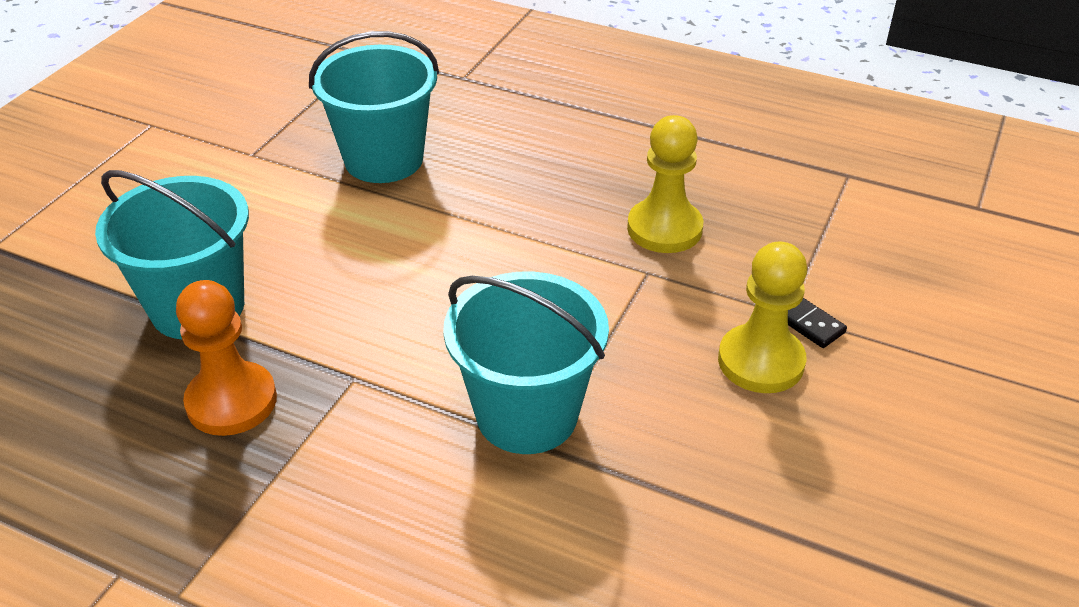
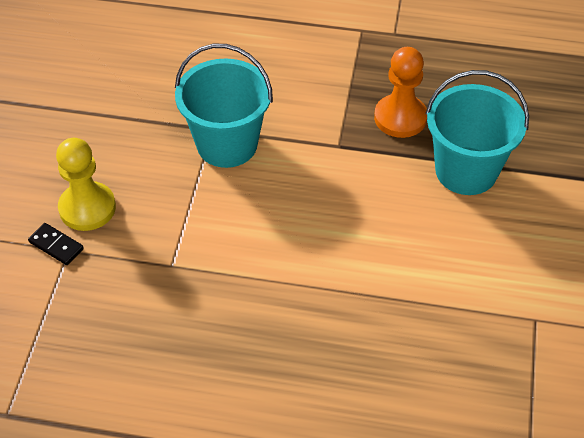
camera: 165 degrees right, 10 degrees up
turquoise bucket [309,31,439,183] -> none
yellow pawn [627,115,703,253] -> none

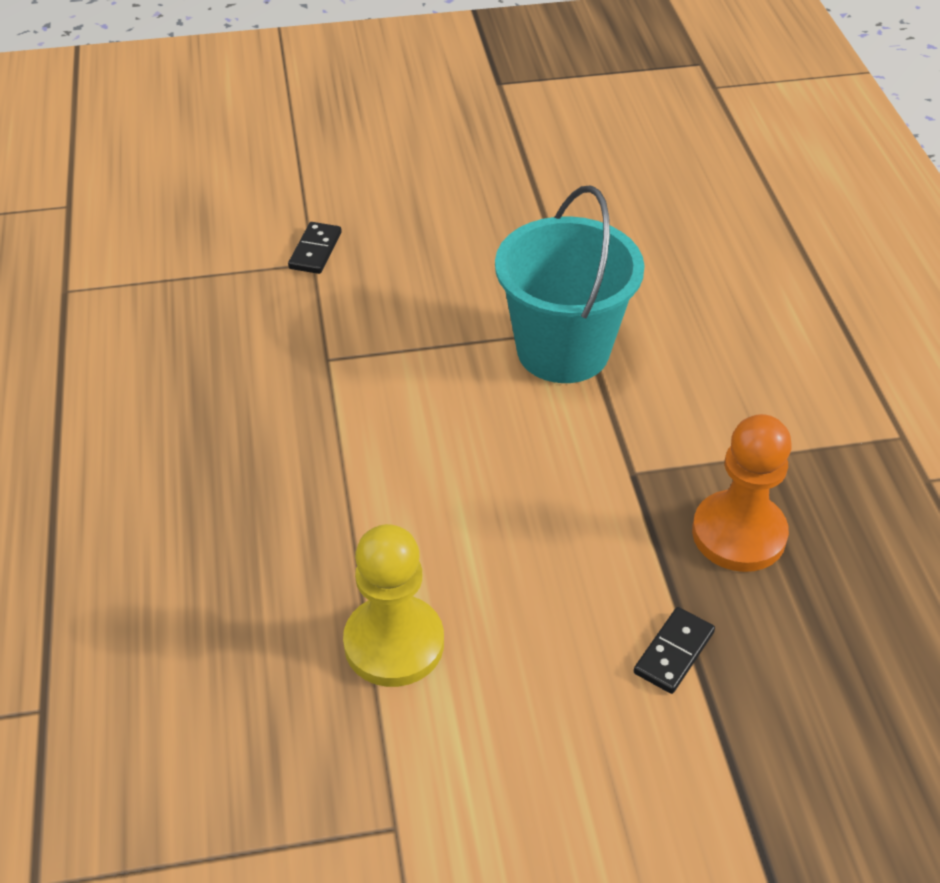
camera: 70 degrees right, 5 degrees down
yellow pawn [56,138,116,231] -> yellow pawn moved to [343,524,444,687]
turquoise bucket [426,70,529,195] -> black domino [634,607,715,694]

